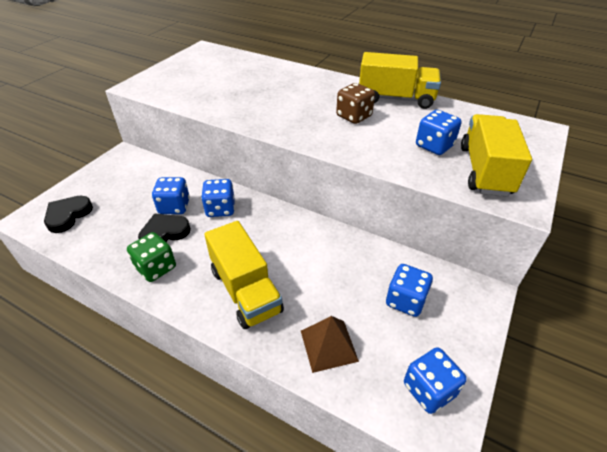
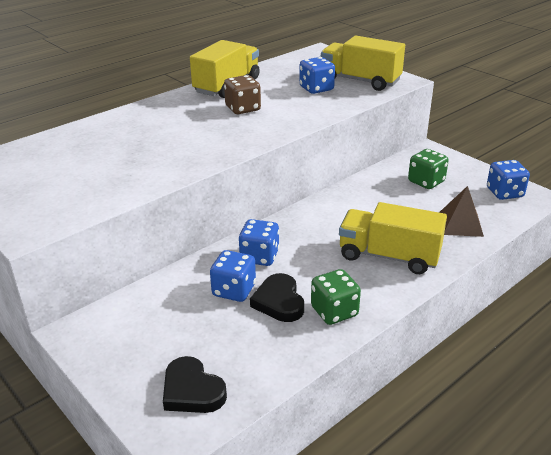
camera: 70 degrees left, 10 degrees down
yellow truck [204,221,284,329] -> yellow truck turned 150 degrees counterclockwise [339,202,447,274]
blue dice [386,264,433,317] -> green dice [408,149,449,189]

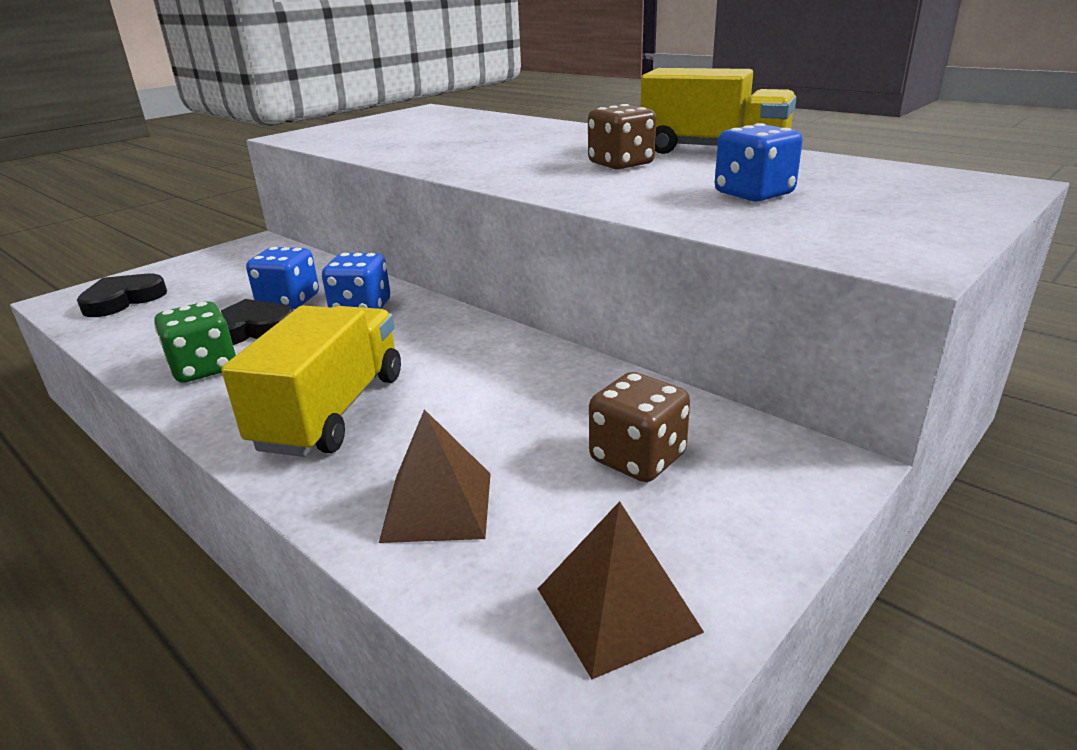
camera: 85 degrees right, 5 degrees down
yellow truck [321,36,405,91] -> none
green dice [408,149,449,189] -> brown dice [589,372,690,482]
blue dice [487,160,530,200] -> brown pyramid [538,501,704,679]

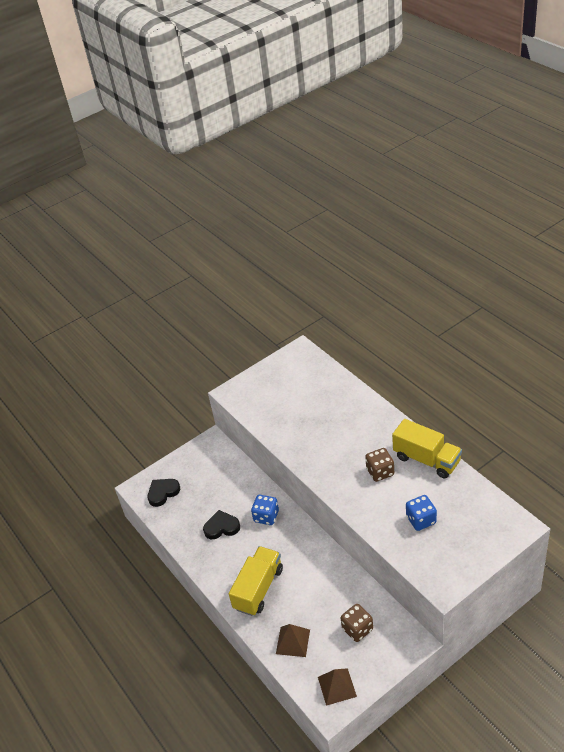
camera: 15 degrees right, 15 degrees up
green dice [154,301,237,383] -> none
blue dice [246,247,319,309] -> none

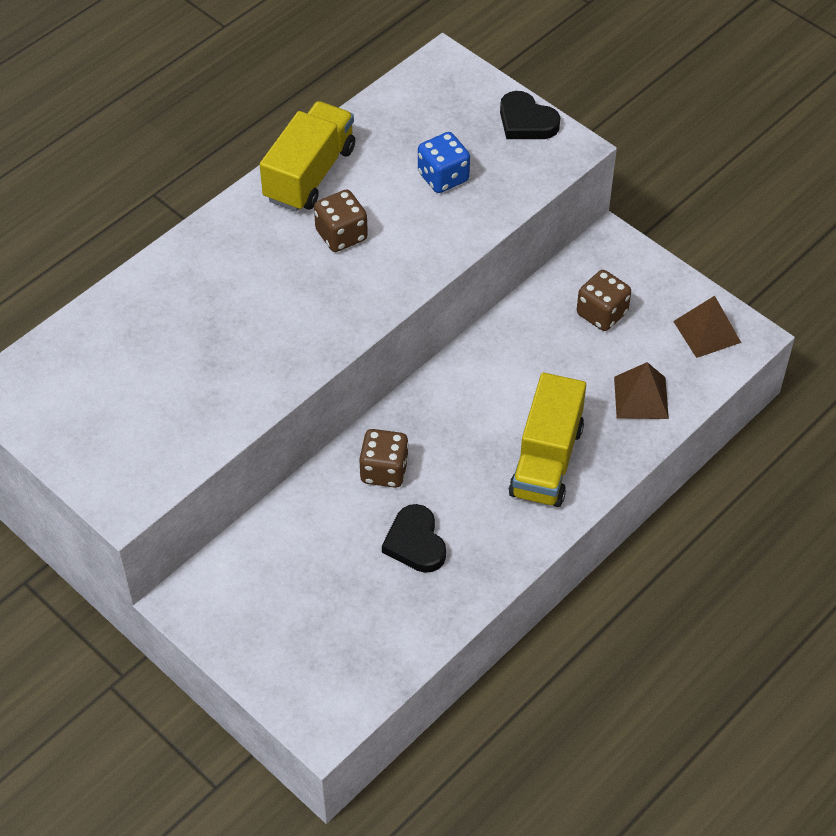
camera: 105 degrees left, 10 degrees up
black heart [147,479,180,507] -> black heart moved to [500,91,560,139]
yellow truck [229,546,283,616] -> yellow truck turned 90 degrees counterclockwise [509,373,586,507]
blue dice [251,495,279,525] -> brown dice [359,429,409,488]

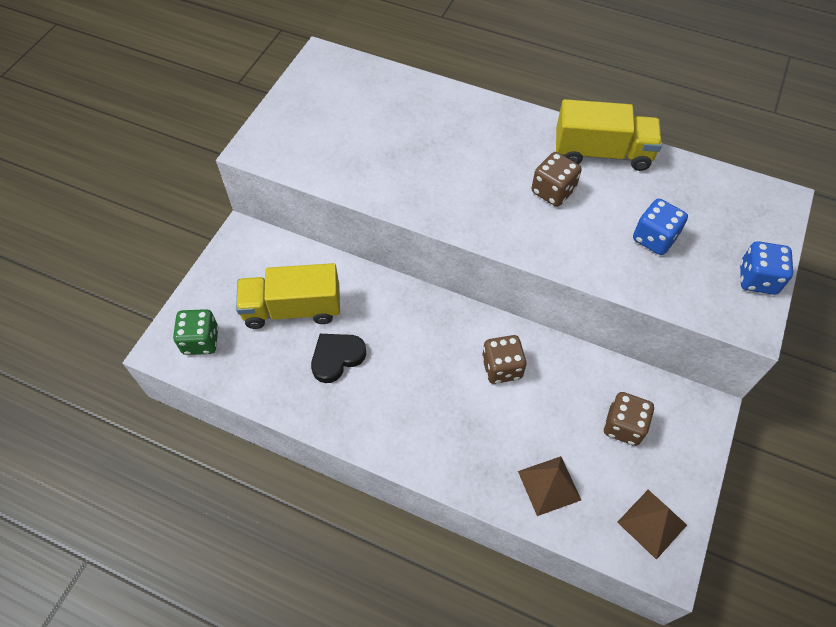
camera: 70 degrees right, 5 degrees up
brown dice [359,429,409,488] -> brown dice moved to [482,335,526,384]
black heart [500,91,560,139] -> blue dice [740,241,793,295]
yellow truck [509,373,586,507] -> yellow truck moved to [236,263,340,329]
none -> green dice [173,309,219,355]

